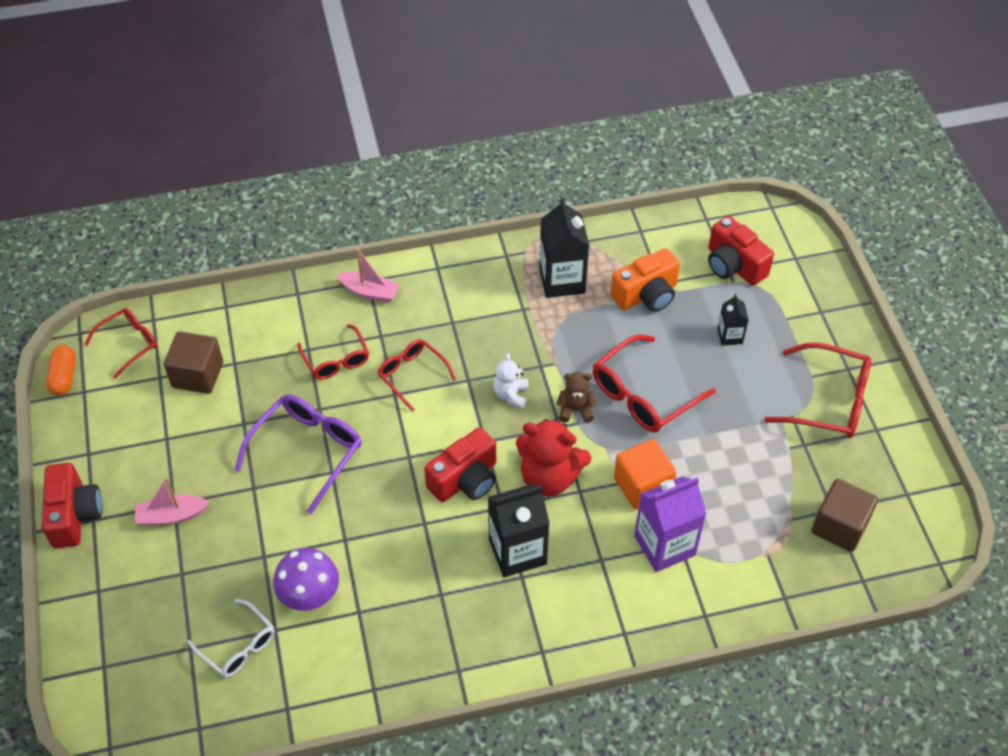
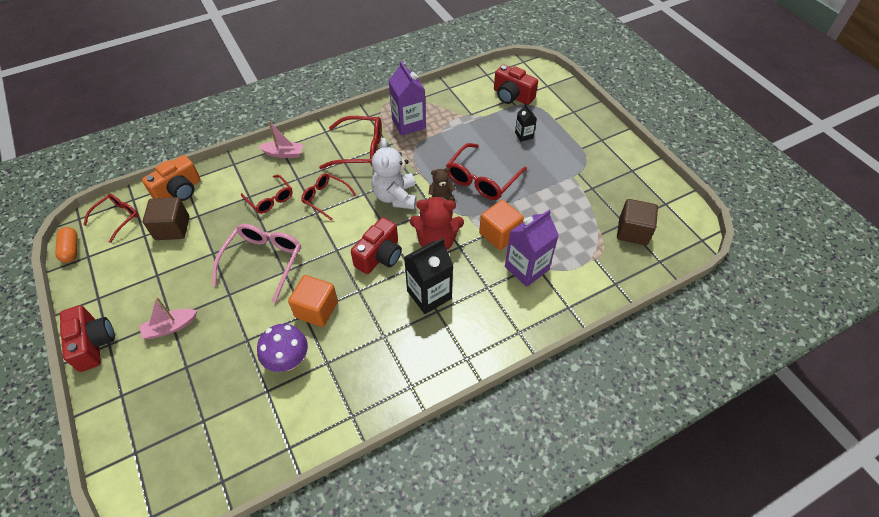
camera: 15 degrees left, 0 degrees up
white glasses [187,599,275,677] -> none
purple glasses [234,394,362,514] -> pink glasses [212,224,301,303]
white teddy bear [493,353,529,409] -> white teddy bear [371,138,417,209], size x1.83
black carton [539,198,589,298] -> purple carton [389,61,426,135]
orange camera [610,248,680,312] -> orange camera moved to [142,155,201,201]
red glasses [764,342,871,438] -> red glasses moved to [319,116,382,169]
none -> orange cube [288,275,338,327]

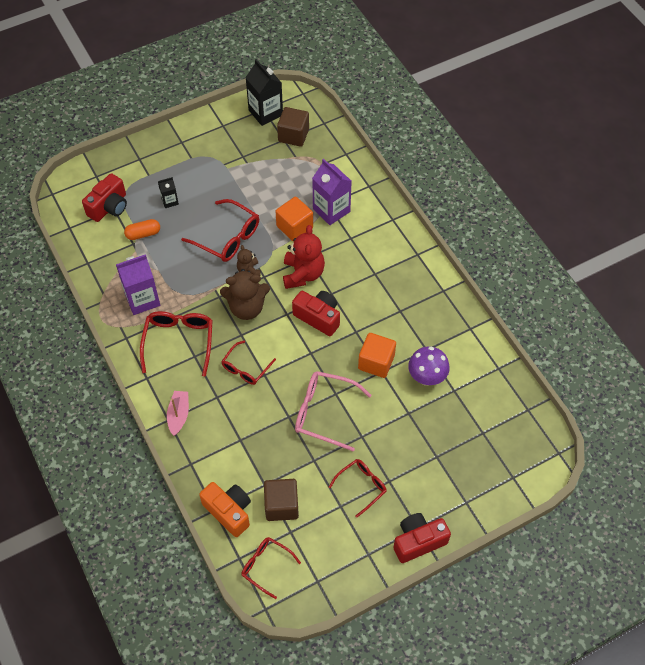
camera: 90 degrees left, 5 degrees up
orange capsule [55,227,78,263] -> orange capsule moved to [124,219,160,240]
pink boat [139,297,197,339] -> none
red glasses [241,175,293,213] -> red glasses moved to [329,459,387,518]
white teddy bear [371,138,417,209] -> brown teddy bear [220,269,270,320]
black carton [404,238,453,314] -> black carton moved to [245,59,283,126]

